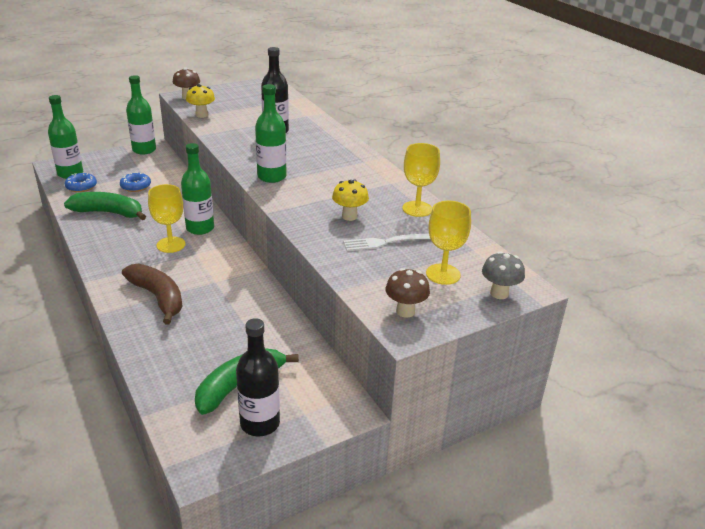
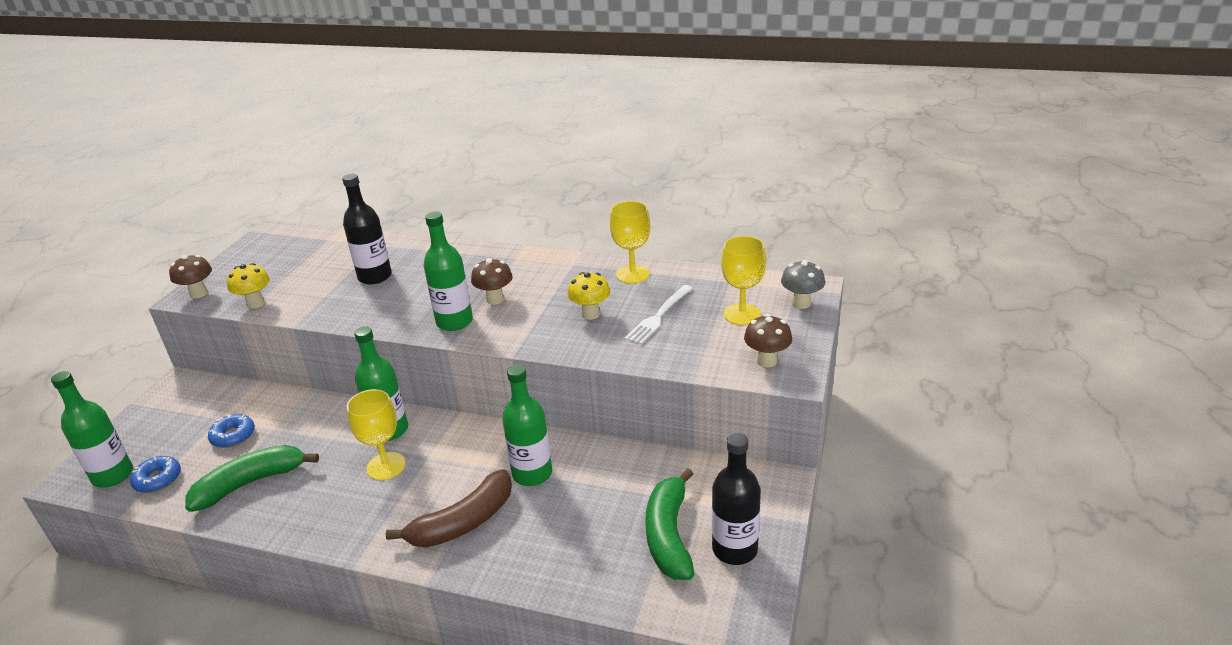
camera: 40 degrees left, 0 degrees up
brown banana [122,264,183,324] -> brown banana turned 135 degrees clockwise [386,469,512,547]
green bottle [126,75,156,155] -> green bottle moved to [502,365,552,486]
none -> brown mushroom [471,258,513,305]

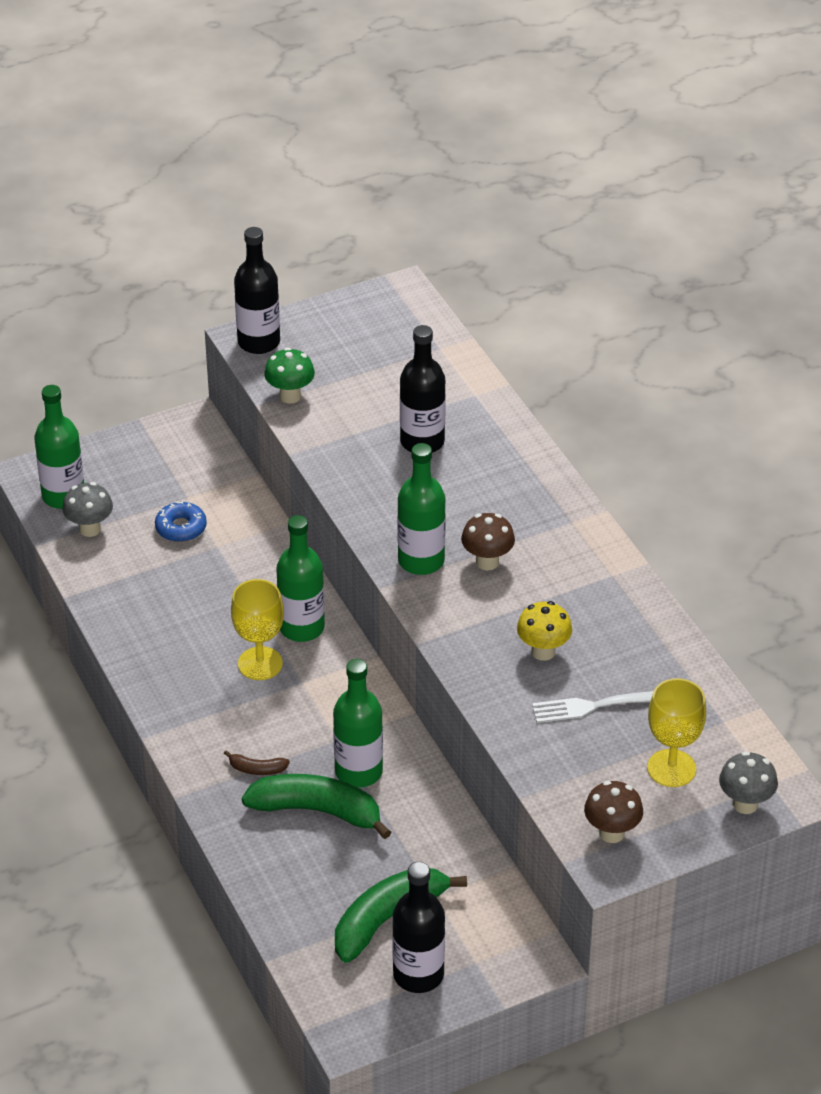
camera: 45 degrees right, 10 degrees up
blue donut [130,456,181,493] -> grey mushroom [62,482,113,537]
brown mushroom [169,255,212,299] -> black bottle [234,227,280,354]
green banana [185,445,319,512] -> green banana moved to [242,774,391,839]
yellow mushroom [227,263,270,309] -> green mushroom [264,347,315,403]
brown banana [386,469,512,547] -> brown banana [224,750,290,775], size x0.44
yellow goblet [610,201,650,284] -> none

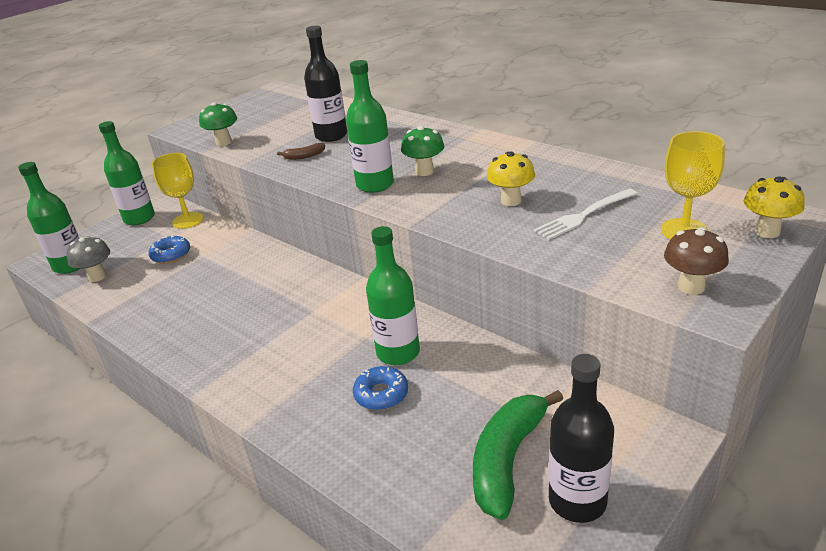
camera: 20 degrees left, 10 degrees down
brown banana [224,750,290,775] -> brown banana moved to [277,143,325,160]
yellow goblet [231,579,284,680] -> yellow goblet moved to [152,153,204,229]
black bottle [234,227,280,354] -> none
green banana [242,774,391,839] -> blue donut [353,366,408,410]
green bottle [276,515,325,642] -> green bottle moved to [99,121,155,225]
brown mushroom [461,513,515,570] -> green mushroom [401,126,444,176]
grey mushroom [719,751,778,814] -> yellow mushroom [744,176,805,238]

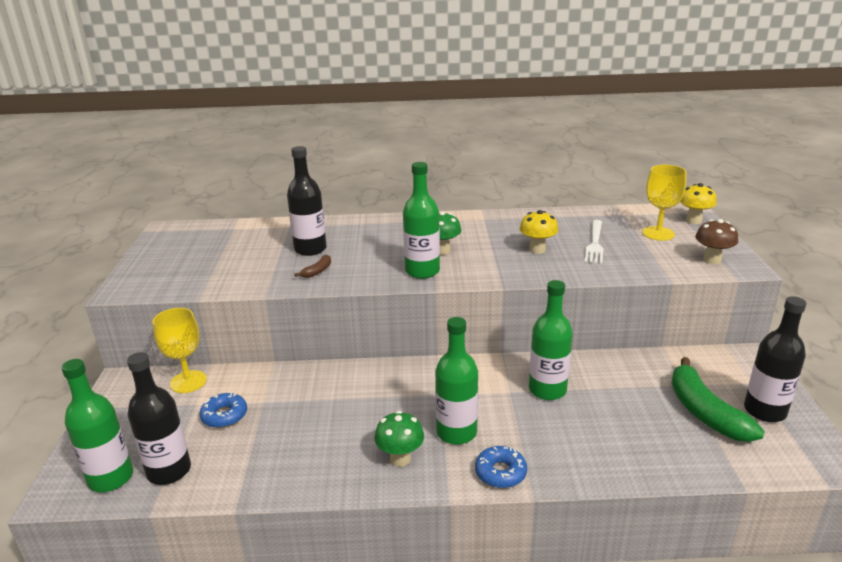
camera: 45 degrees left, 5 degrees down
grey mushroom [66,236,110,282] -> black bottle [127,352,191,485]
green bottle [99,121,155,225] -> green bottle moved to [435,317,478,445]
green mushroom [199,102,237,146] -> green mushroom moved to [375,411,424,467]
blue donut [353,366,408,410] -> blue donut moved to [475,446,527,488]

